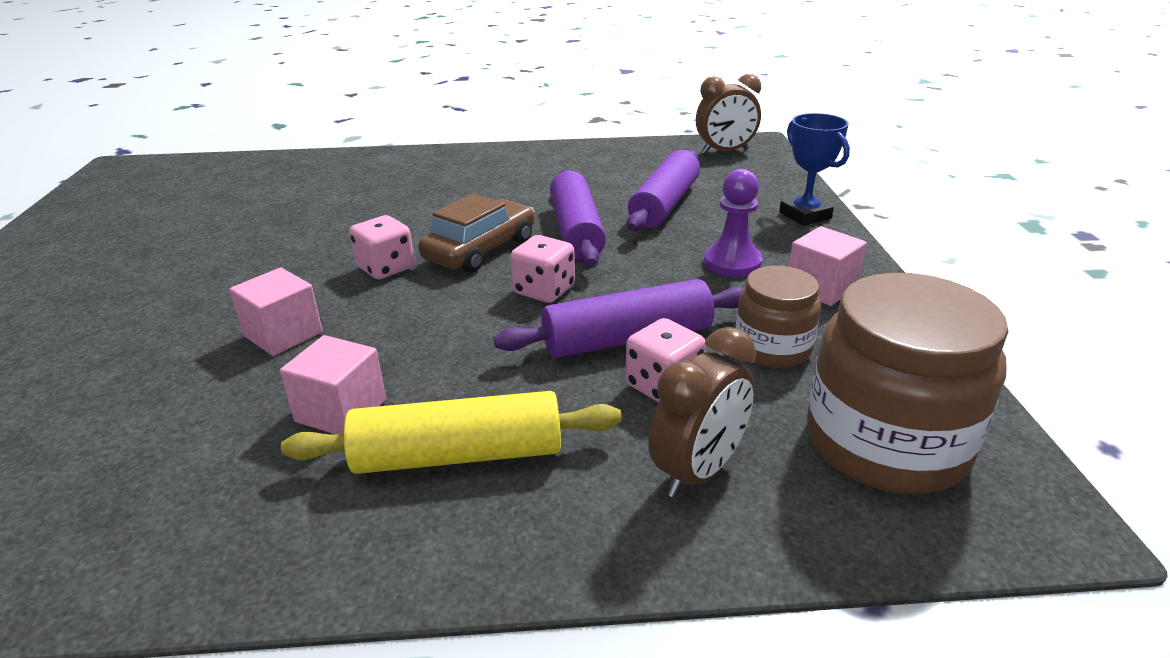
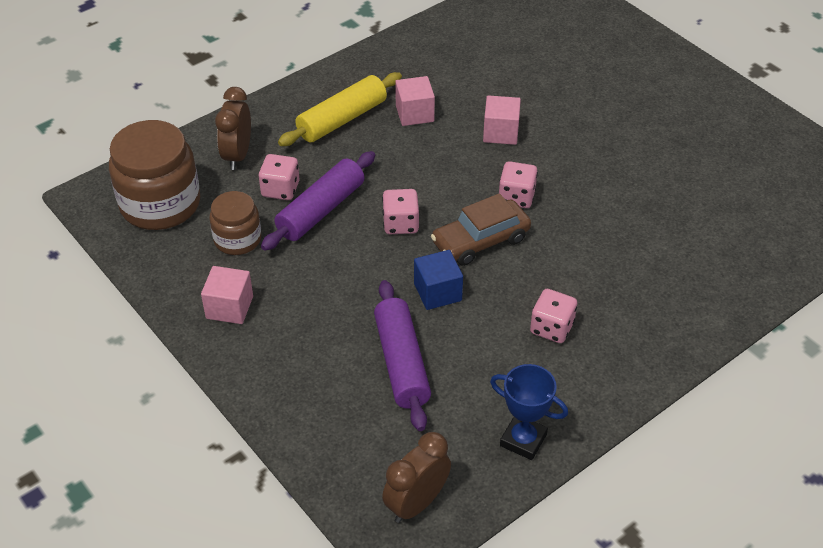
camera: 145 degrees right, 15 degrees up
brown car [419,194,535,273] -> brown car turned 60 degrees clockwise [431,193,531,266]
purple rolling pin [550,169,606,266] -> blue cube [414,250,463,310]
purple pawn [704,169,763,277] -> none
blue trophy [779,113,850,226] -> blue trophy moved to [490,364,568,460]
none -> pink dice [530,289,577,343]

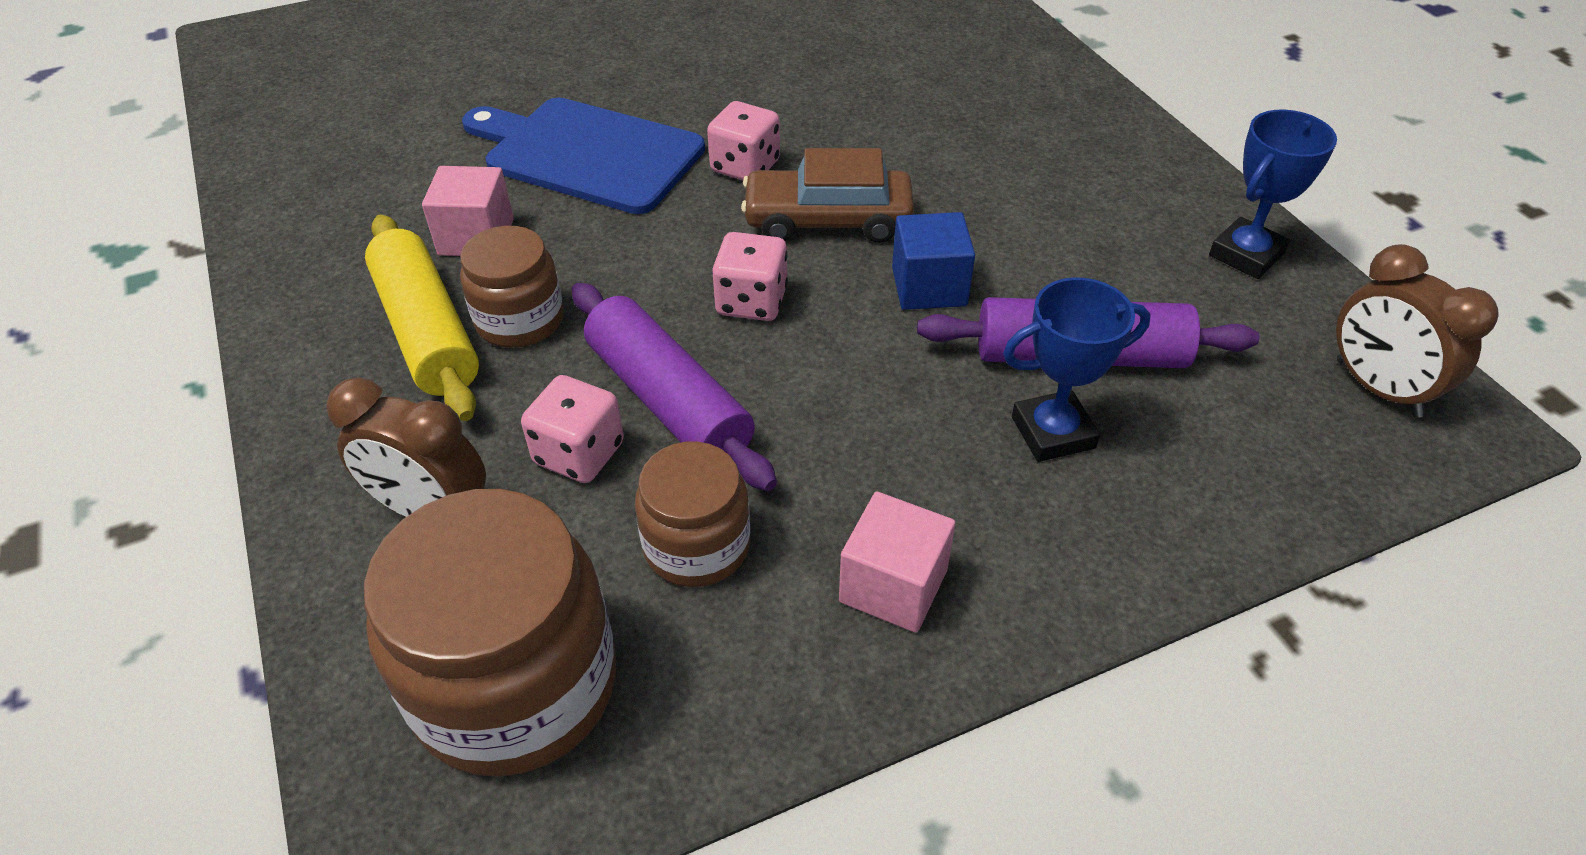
camera: 75 degrees left, 0 degrees up
brown car [431,193,531,266] -> brown car turned 105 degrees clockwise [741,148,914,243]
pink cube [483,95,521,145] -> blue cutting board [462,98,705,214]
pink dice [530,289,577,343] -> none
none -> brown jar [460,226,564,348]
none -> blue trophy [1003,277,1151,462]

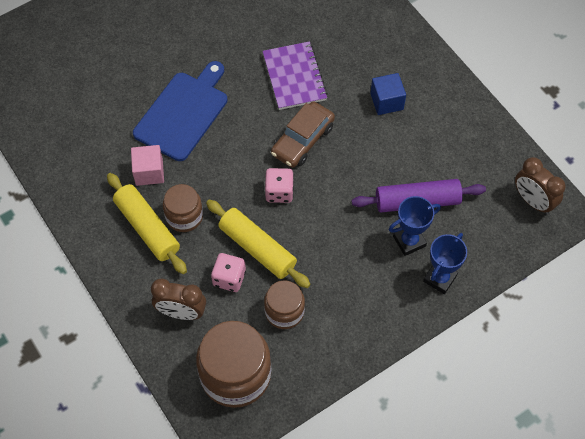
camera: 10 degrees left, 15 degrees up
blue cutting board [462,98,705,214] -> blue cutting board turned 105 degrees clockwise [133,61,227,161]
purple rolling pin [572,283,777,491] -> yellow rolling pin [206,200,311,288]
pink dice [707,101,780,181] -> none
brown car [741,148,914,243] -> brown car turned 45 degrees counterclockwise [271,101,335,168]
pink cube [839,492,955,633] -> none
blue cube [892,212,975,310] -> blue cube moved to [370,73,406,115]
blue trophy [1209,110,1337,279] -> blue trophy moved to [423,233,467,294]
none -> purple notebook [262,41,328,110]

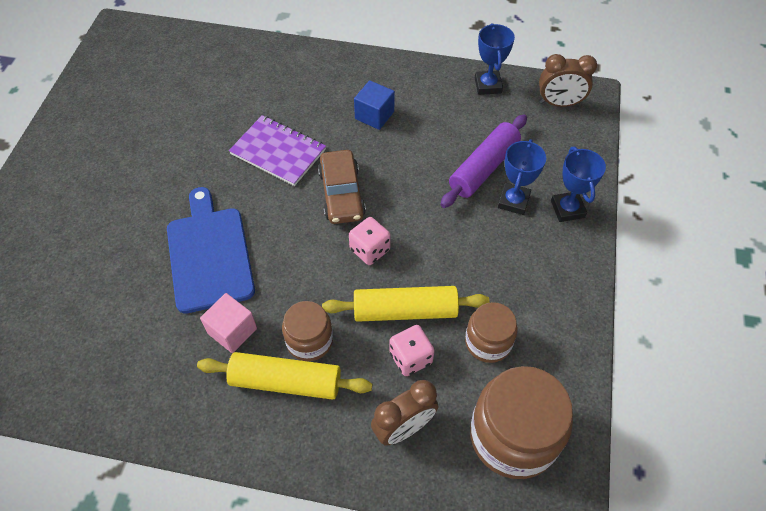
camera: 45 degrees left, 5 degrees down
none -> blue trophy [475,23,515,95]

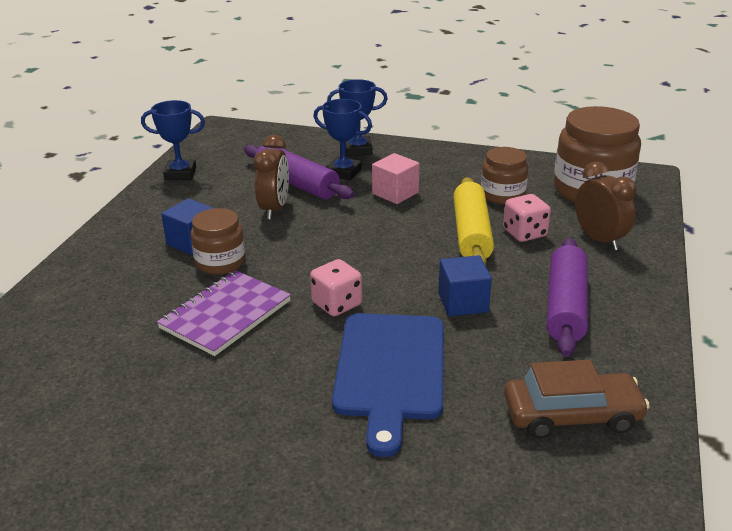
camera: 85 degrees left, 25 degrees down
blue cutting board [167,187,255,314] -> blue cutting board turned 75 degrees counterclockwise [332,313,444,457]
yellow rolling pin [197,352,372,400] -> purple rolling pin [547,238,588,357]
pink cube [200,293,257,353] -> pink cube moved to [372,153,420,204]
brown jar [282,301,333,361] -> brown jar moved to [191,208,246,275]
brown car [318,150,366,224] -> brown car moved to [504,360,650,439]
pink dice [349,217,391,265] -> pink dice moved to [310,259,362,316]
brown clock [539,54,597,107] -> brown clock moved to [254,135,289,220]
none -> blue cube [438,255,492,316]

